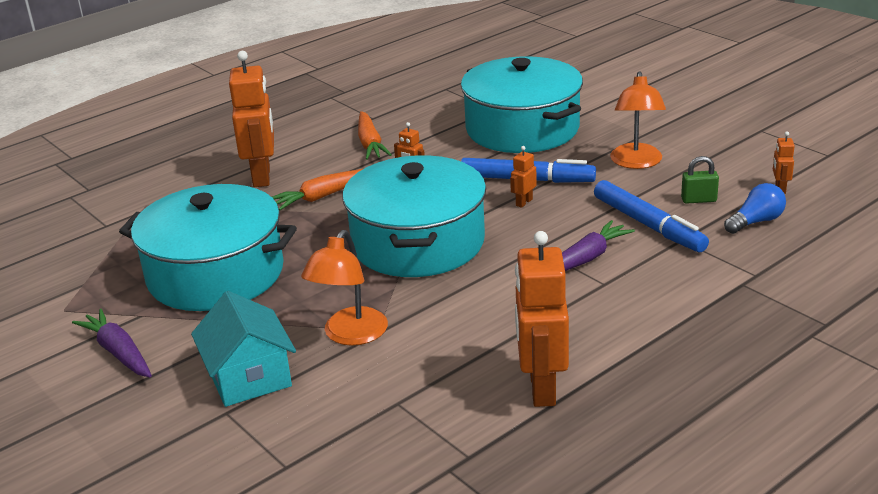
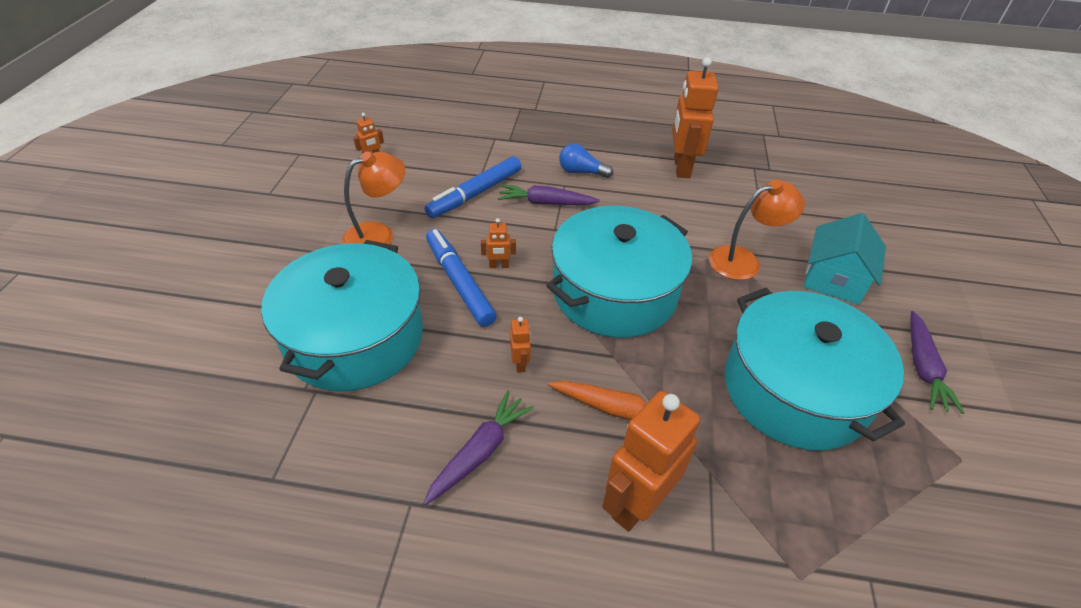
camera: 135 degrees left, 15 degrees up
orange carrot [358,111,392,160] -> purple carrot [423,391,534,505]
orange robot [515,231,569,407] -> orange robot turned 135 degrees clockwise [672,57,719,178]
blue marker [594,180,709,252] -> blue marker turned 150 degrees counterclockwise [424,156,521,218]
green padlock [681,156,719,204] -> none
blue light bulb [724,183,786,234] -> blue light bulb moved to [559,144,613,178]

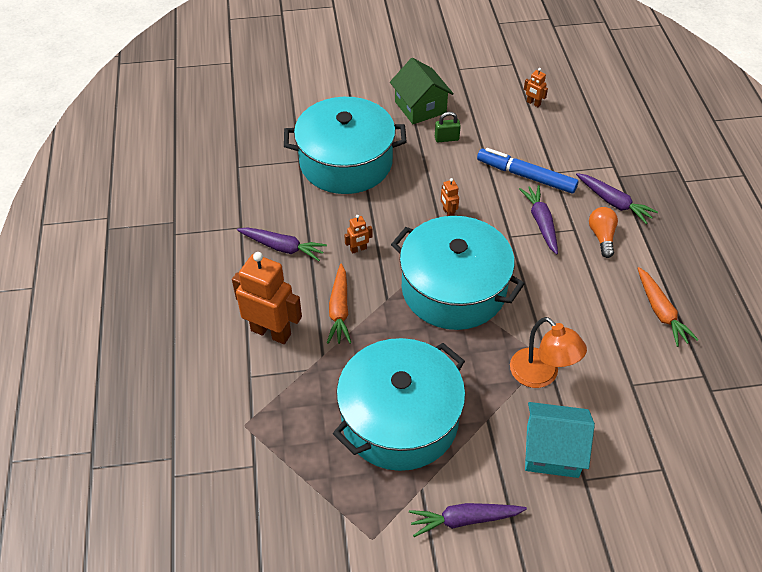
camera: 75 degrees right, 5 degrees up
orange lamp [342,151,405,244] -> green padlock [435,112,461,142]
blue marker [426,229,497,327] -> none
blue light bulb [559,144,613,178] -> orange light bulb [589,207,618,258]
orange robot [672,57,719,178] -> orange carrot [638,267,699,347]
none -> green house [390,58,454,124]
none -> purple carrot [576,173,658,224]

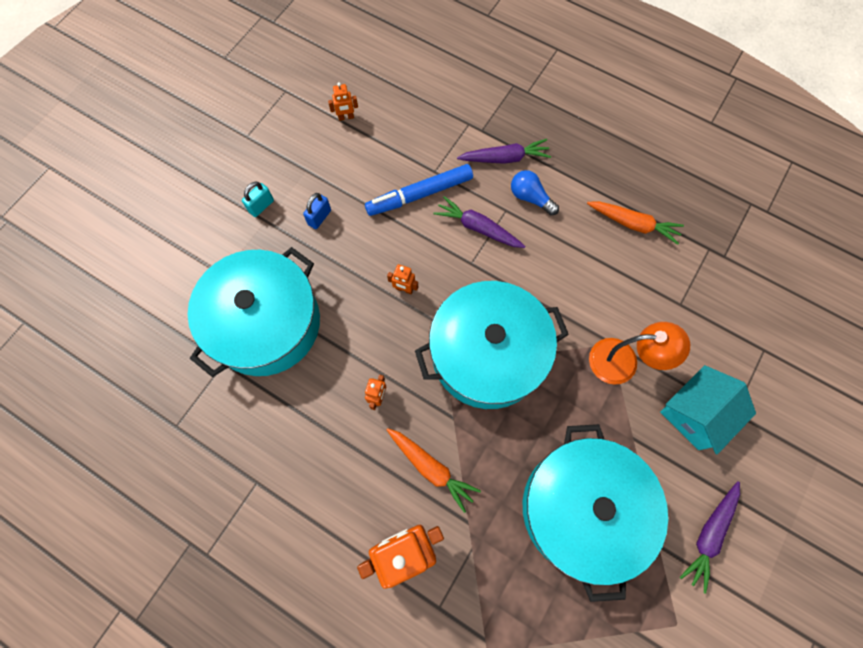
camera: 50 degrees left, 20 degrees up
purple carrot [237,227,327,261] -> none
green house [390,58,454,124] -> turquoise padlock [242,182,274,217]
green padlock [435,112,461,142] -> blue padlock [303,193,331,229]
orange light bulb [589,207,618,258] -> blue light bulb [511,170,559,216]

